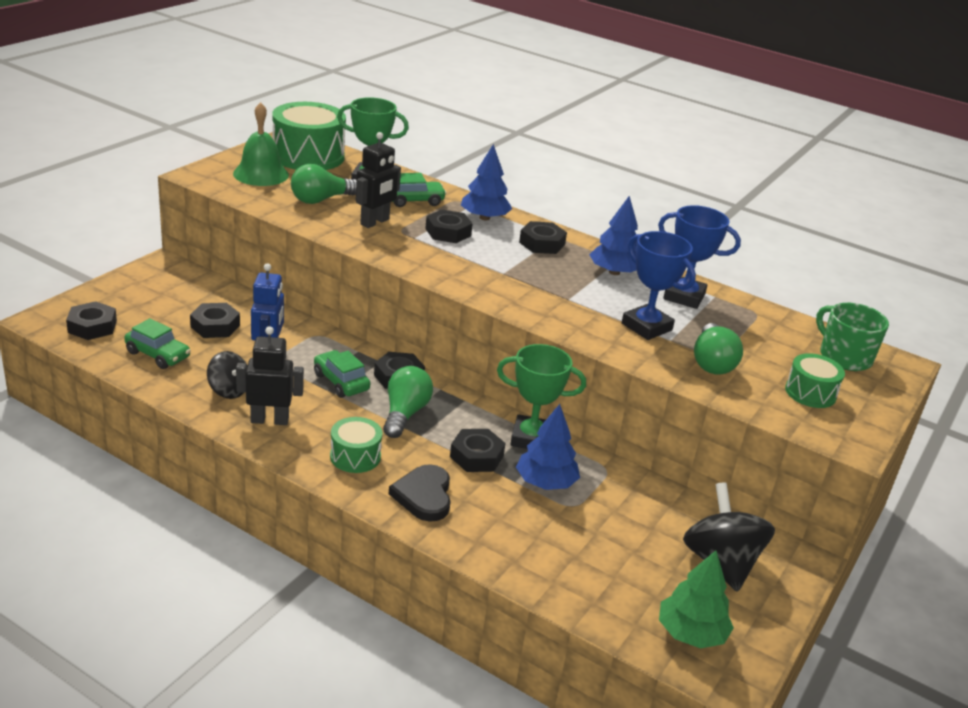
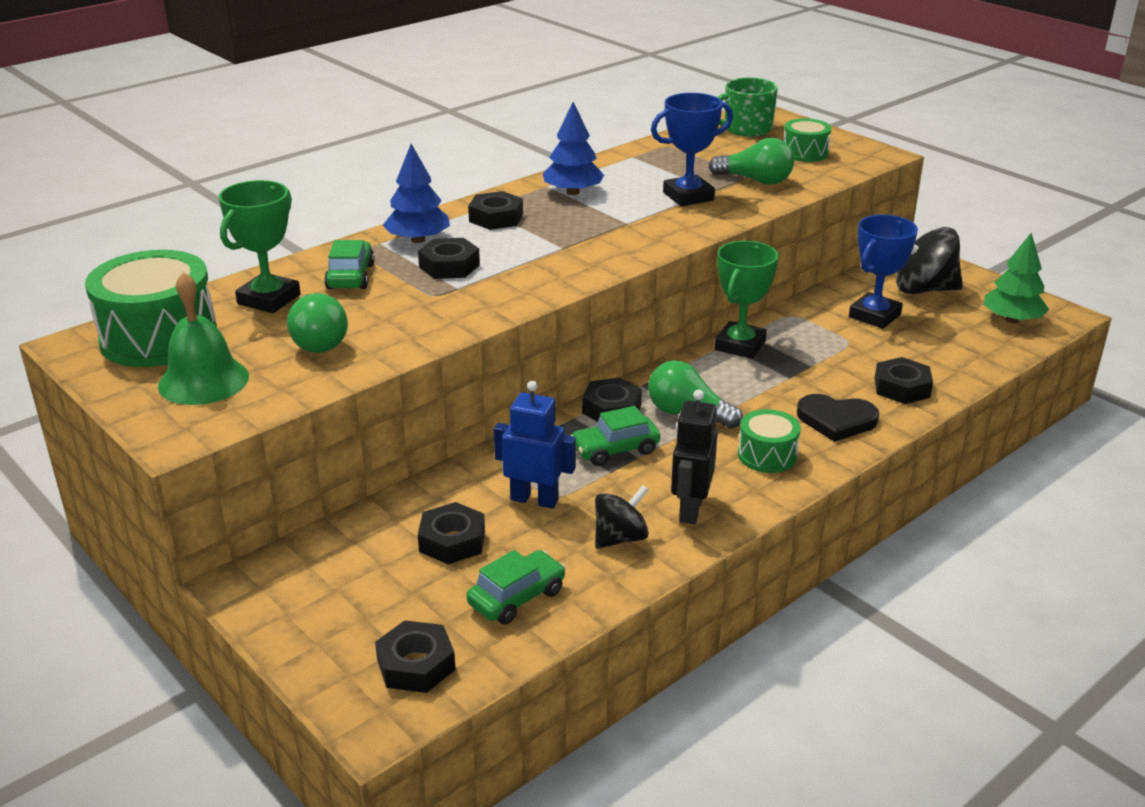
camera: 70 degrees left, 0 degrees up
black robot [356,132,401,228] -> none
black nut [450,429,505,472] -> black nut moved to [875,357,933,404]
blue tree [516,404,580,490] -> none
blue trophy [658,205,741,309] -> blue trophy moved to [849,215,918,329]

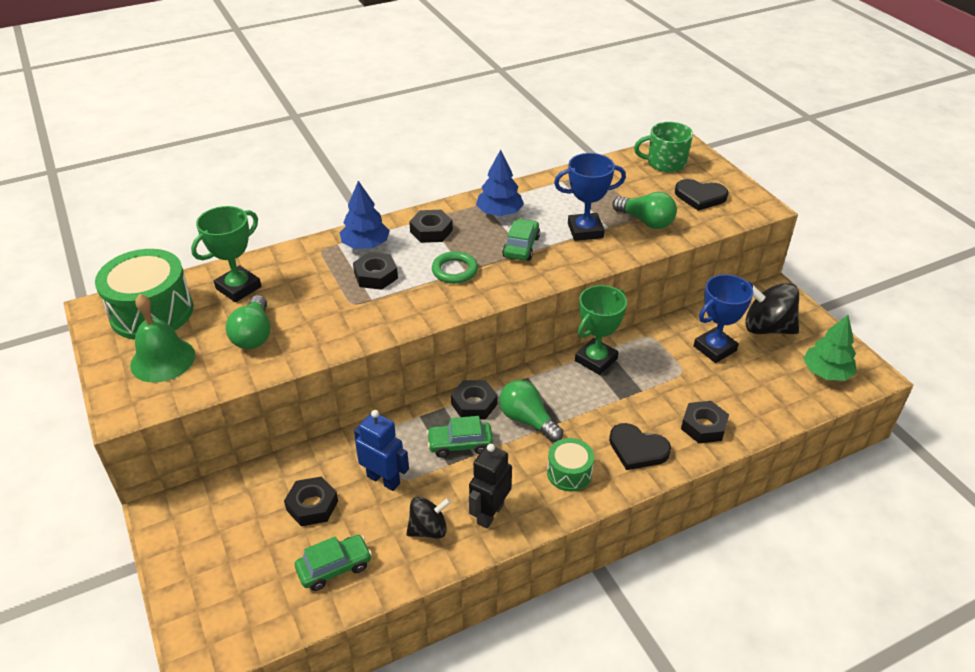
camera: 15 degrees right, 10 degrees up
green car [324,240,375,289] -> green car moved to [502,219,540,261]
black nut [375,620,456,693] -> none
green drum [784,118,831,162] -> black heart [675,179,729,211]
none -> green ring [432,251,478,284]

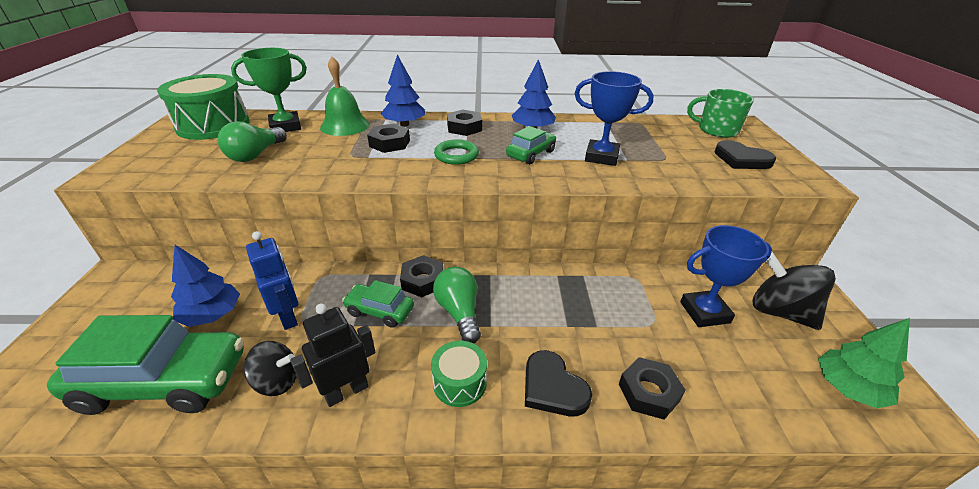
camera: 25 degrees right, 5 degrees down
green bell [130,294,195,383] -> green bell moved to [320,57,370,136]
black nut [284,476,338,526] -> blue tree [171,245,240,327]
green car [295,535,372,591] -> green car [47,315,244,415], size x1.94
green trophy [575,285,627,375] -> none
green light bulb [612,192,677,229] -> none

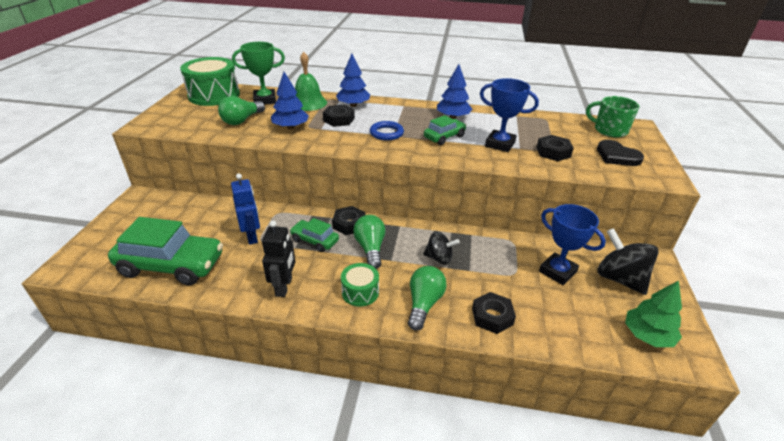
camera: 10 degrees right, 0 degrees up
blue tree [171,245,240,327] -> blue tree moved to [271,72,309,129]
black spinning top [244,341,297,396] -> black spinning top moved to [423,231,460,264]
black robot [290,304,376,407] -> black robot turned 120 degrees clockwise [262,221,295,297]
green ring [434,139,479,165] -> blue ring [370,121,404,140]
black nut [447,109,482,136] -> black nut moved to [536,135,574,161]
black heart [525,350,592,416] -> green light bulb [408,266,447,331]
blue trophy [680,225,772,327] -> blue trophy turned 45 degrees clockwise [539,204,606,285]

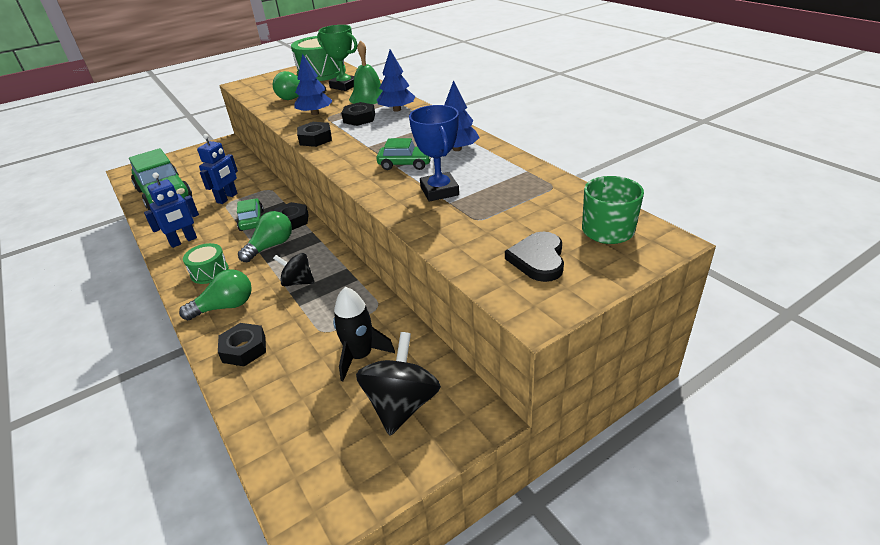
camera: 50 degrees right, 0 degrees up
black robot [262,221,295,297] -> blue robot [144,173,199,248]
blue ring [370,121,404,140] -> none
black spinning top [423,231,460,264] -> black spinning top turned 135 degrees clockwise [273,253,315,286]
black nut [536,135,574,161] -> black nut moved to [297,122,332,147]
blue trophy [539,204,606,285] -> black rocket [333,287,395,381]
green tree [625,280,682,347] -> none

